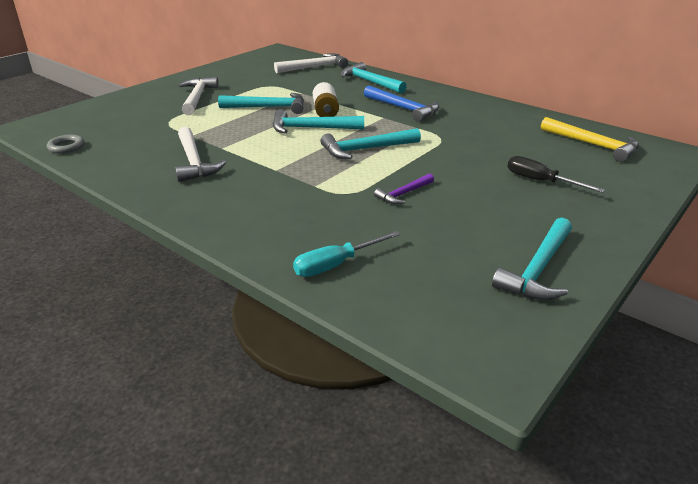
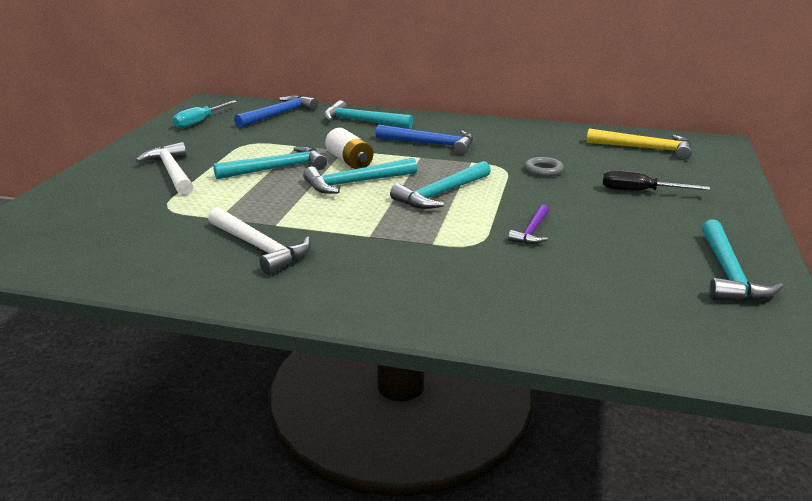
camera: 25 degrees left, 5 degrees down
grey ring [47,135,85,154] -> grey ring moved to [525,157,564,177]
white hammer [274,53,348,73] -> blue hammer [234,95,318,128]
turquoise screwdriver [293,231,400,277] -> turquoise screwdriver moved to [173,101,237,129]

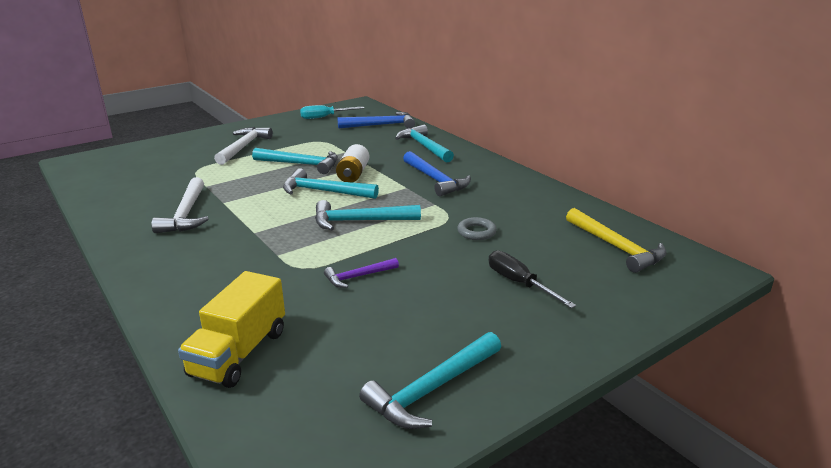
camera: 40 degrees right, 0 degrees up
none -> yellow truck [178,271,285,388]

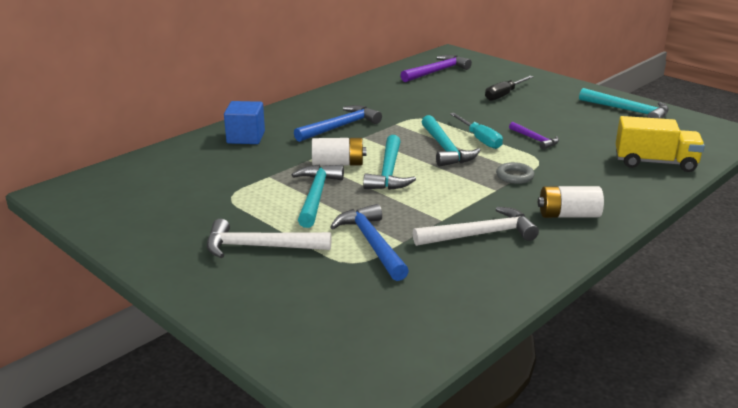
camera: 100 degrees left, 0 degrees up
turquoise screwdriver [300,105,364,119] -> turquoise screwdriver moved to [450,113,503,149]
blue hammer [338,112,415,129] -> blue hammer moved to [330,204,409,281]
turquoise hammer [395,125,454,163] -> blue cube [224,101,265,144]
grey ring [457,217,497,240] -> grey ring moved to [496,162,535,184]
yellow hammer [566,208,666,273] -> purple hammer [401,55,472,82]
none -> white battery [538,186,604,218]

